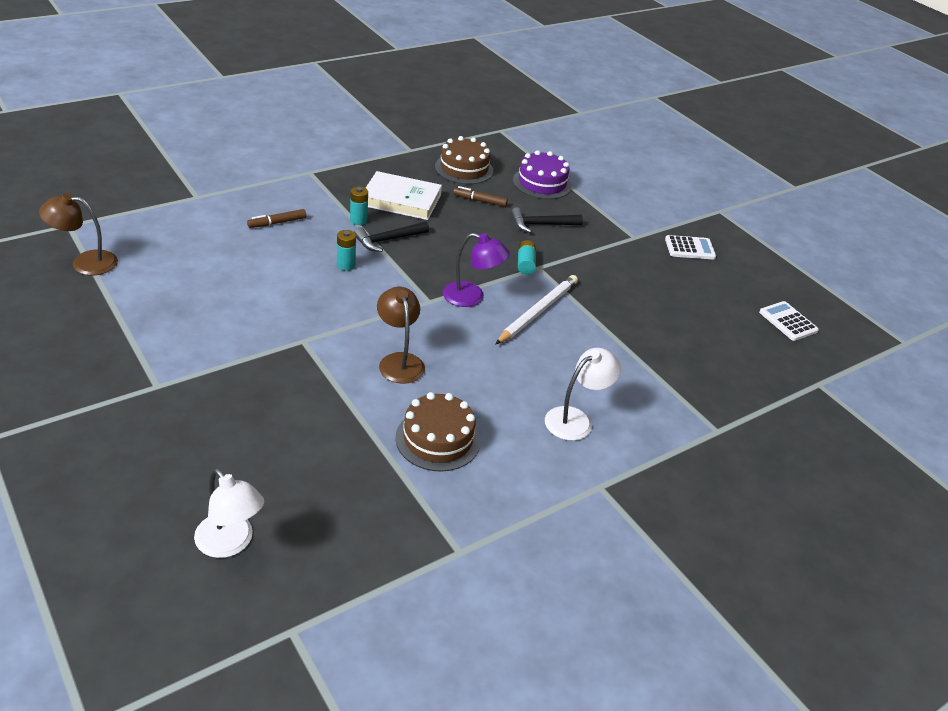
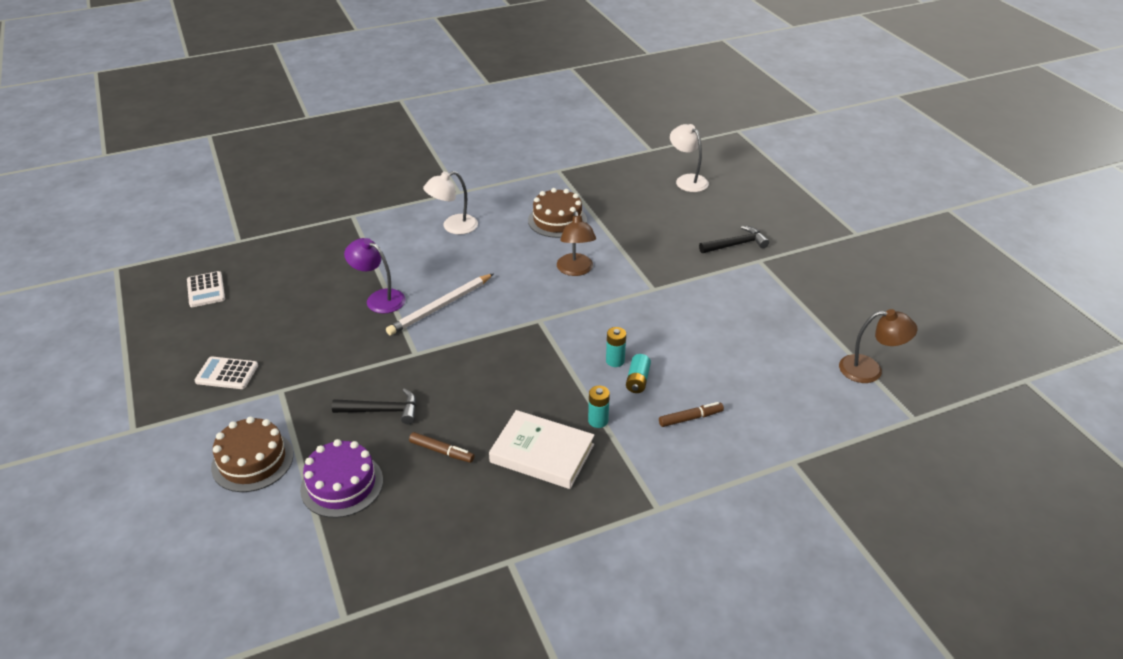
camera: 165 degrees left, 0 degrees up
black hammer [354,221,429,252] -> black hammer moved to [699,226,769,253]
brown cake [435,136,493,184] -> brown cake moved to [211,416,293,492]
purple lamp [443,233,510,307] -> purple lamp moved to [344,238,405,314]
turquoise battery [518,240,536,275] -> turquoise battery moved to [626,354,651,393]

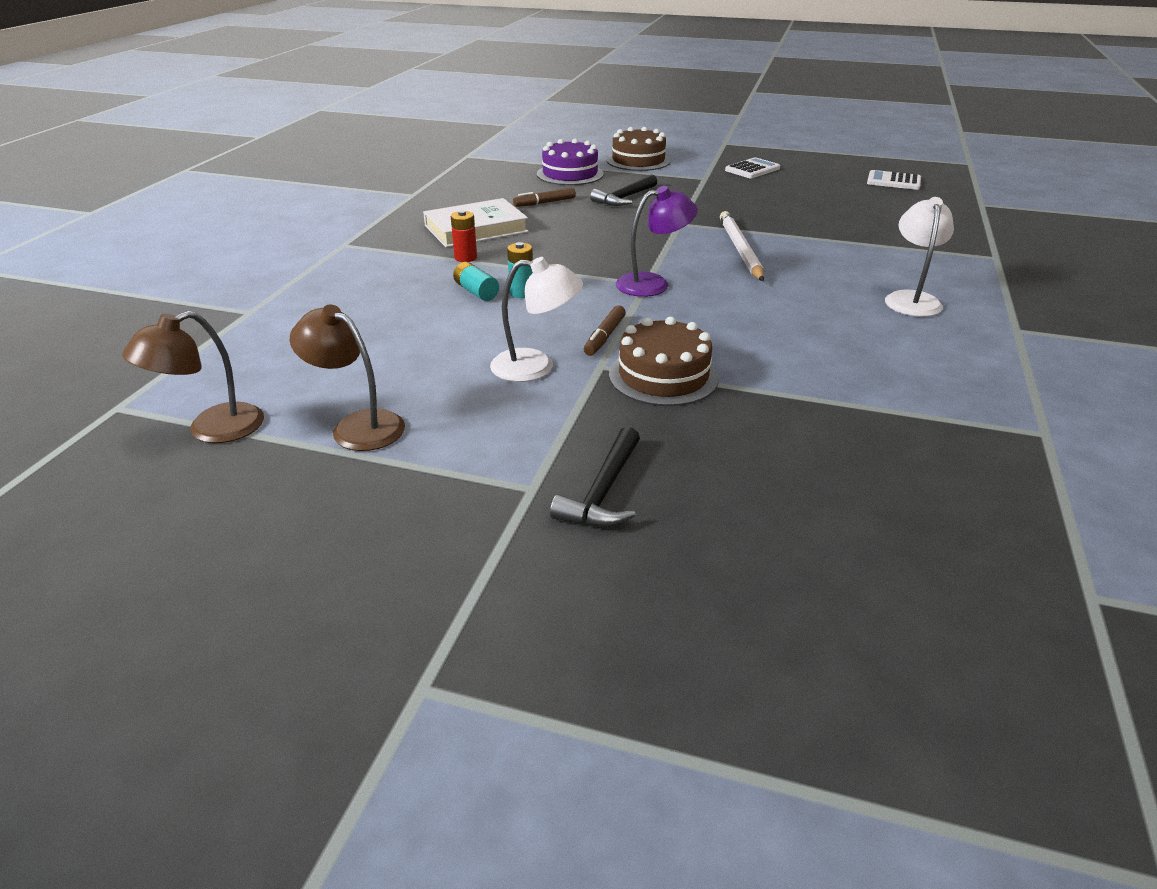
camera: 130 degrees right, 5 degrees down
purple lamp [344,238,405,314] -> purple lamp moved to [616,186,698,297]
brown cake [528,188,587,238] -> brown cake moved to [609,317,719,406]
brown lamp [557,211,596,276] -> brown lamp moved to [290,305,405,451]
turquoise battery [588,386,610,428] -> red battery [451,210,477,262]
brown marker [659,402,724,427] -> brown marker moved to [584,305,626,356]
white lamp [670,124,709,192] -> white lamp moved to [490,257,583,382]

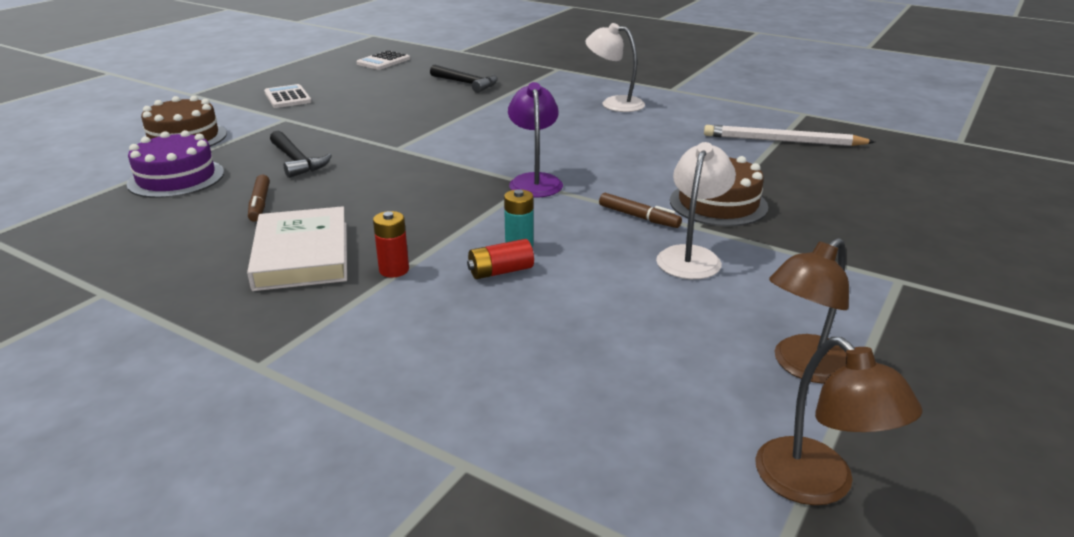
camera: 75 degrees left, 5 degrees down
turquoise battery [453,262,499,301] -> red battery [467,239,534,279]
black hammer [550,427,640,527] -> black hammer moved to [430,65,498,93]
white pencil [720,211,764,281] -> white pencil moved to [704,125,875,146]

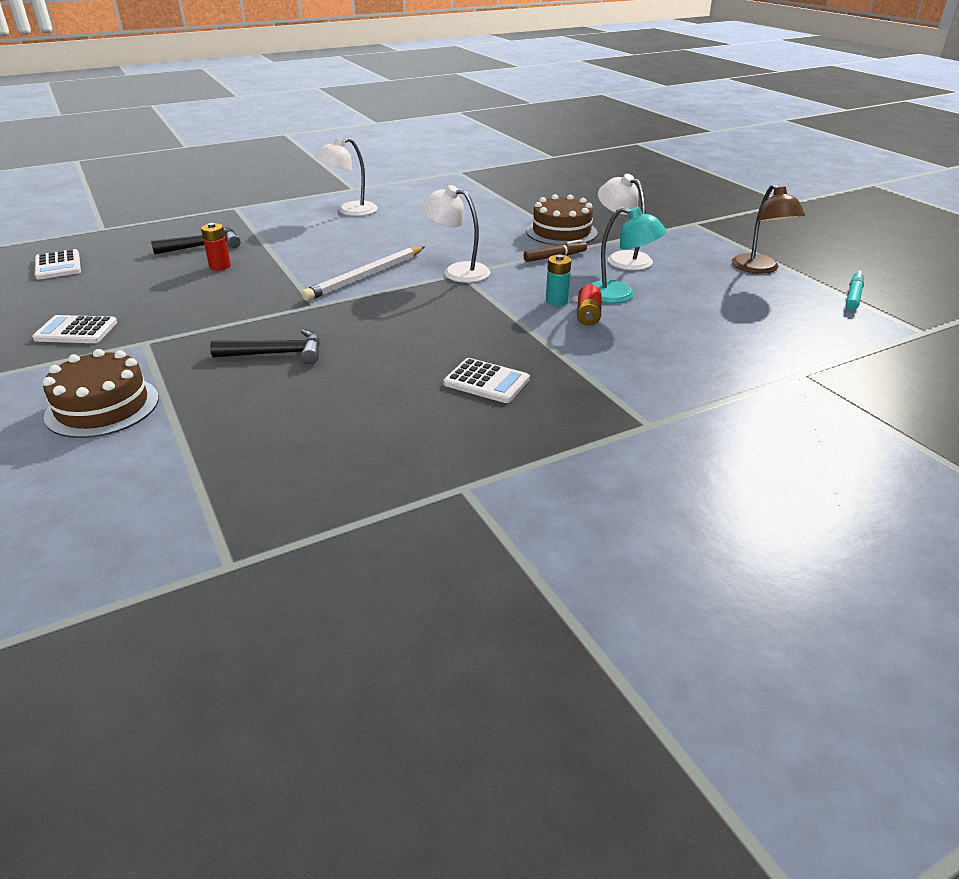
camera: 60 degrees left, 5 degrees up
purple cake [127,130,224,198] -> none
white book [247,206,347,291] -> white calculator [443,358,530,403]
brown marker [248,175,270,222] -> none
red battery [373,211,409,278] -> red battery moved to [201,223,231,270]
purple lamp [508,82,563,198] -> white lamp [422,185,490,283]
white pencil [704,125,875,146] -> white pencil moved to [301,246,425,301]
brown lamp [755,337,923,505] -> turquoise marker [846,271,864,310]
none -> turquoise lamp [590,207,667,303]

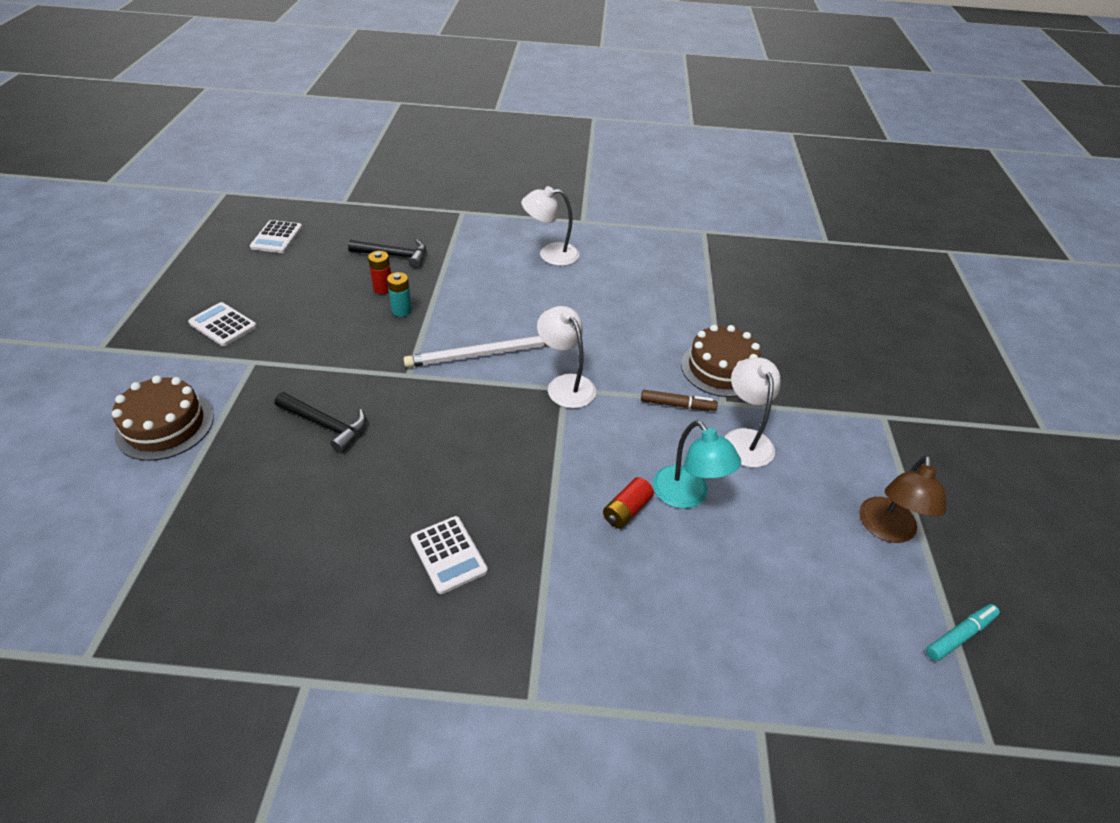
camera: 30 degrees right, 10 degrees up
turquoise battery [546,254,571,306] -> turquoise battery moved to [387,272,412,317]

